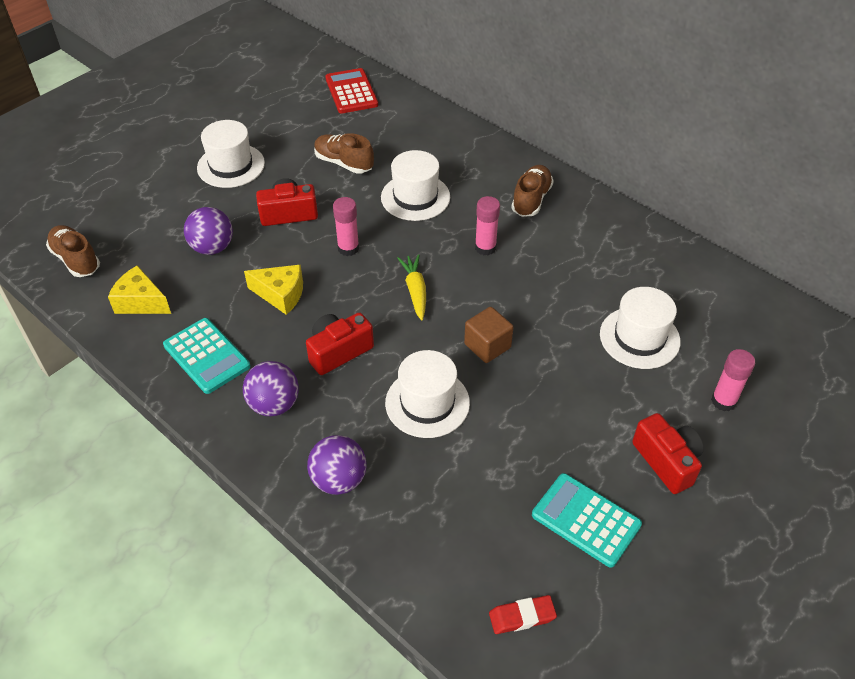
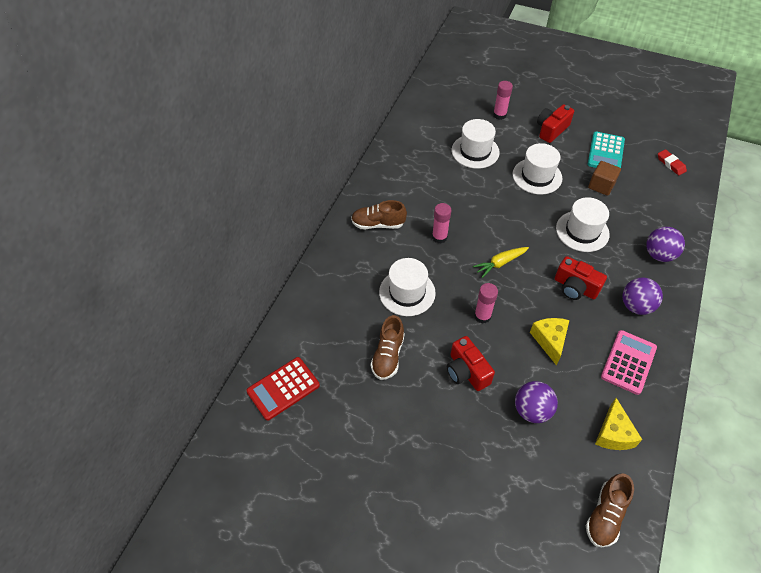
camera: 110 degrees left, 5 degrees up
turquoise calculator [163,318,250,394] -> pink calculator [601,330,657,395]
white hat [197,120,265,188] -> white hat moved to [513,143,562,195]
brown cube [464,307,514,363] -> brown cube moved to [588,161,621,196]

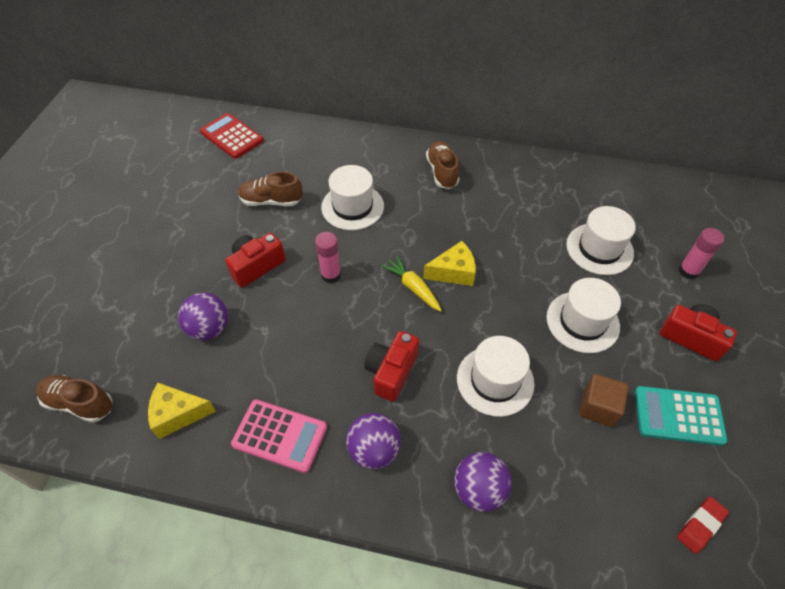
camera: 80 degrees right, 0 degrees up
pink glue stick [432,203,452,244] -> none
yellow cheese [530,318,569,366] -> yellow cheese moved to [423,241,476,286]

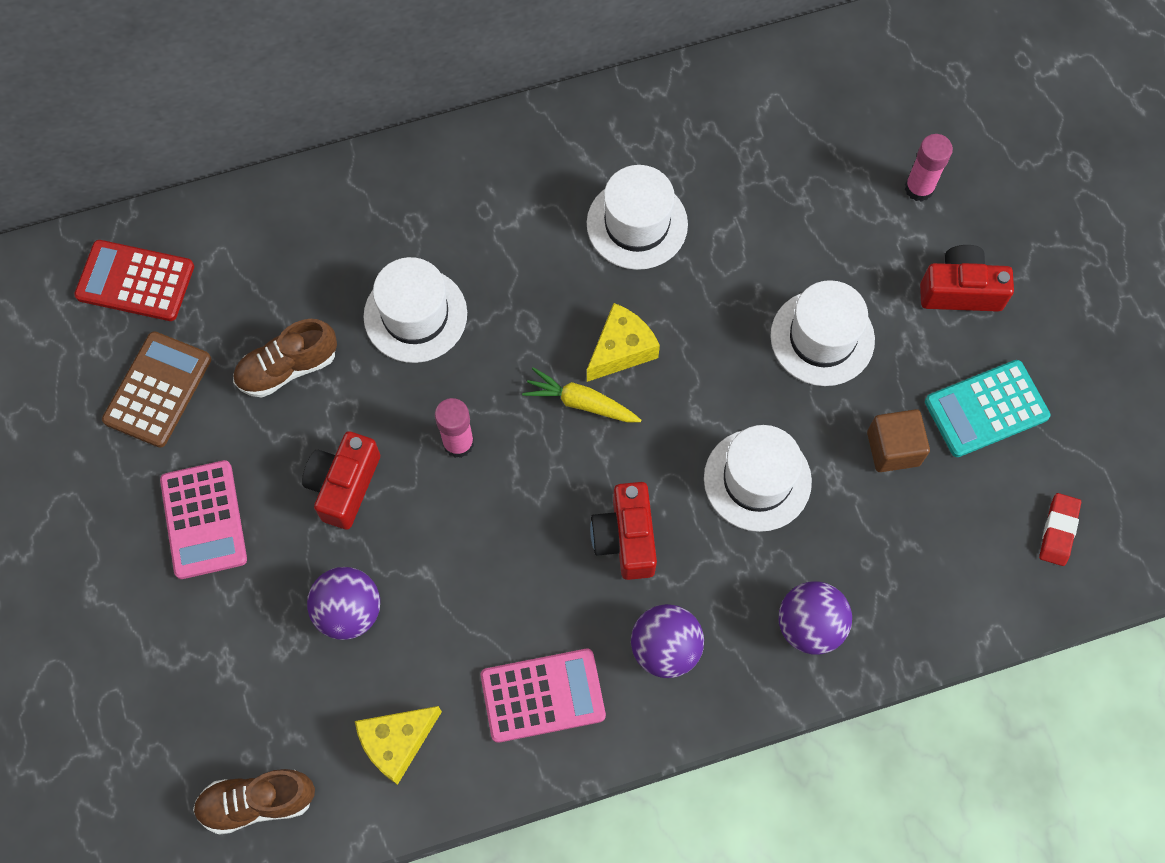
camera: 30 degrees left, 15 degrees up
brown shoe [426,141,459,189] -> none
white hat [566,206,636,275] -> white hat moved to [587,165,688,270]
none -> brown calculator [102,331,211,448]
none -> pink calculator [160,460,247,579]

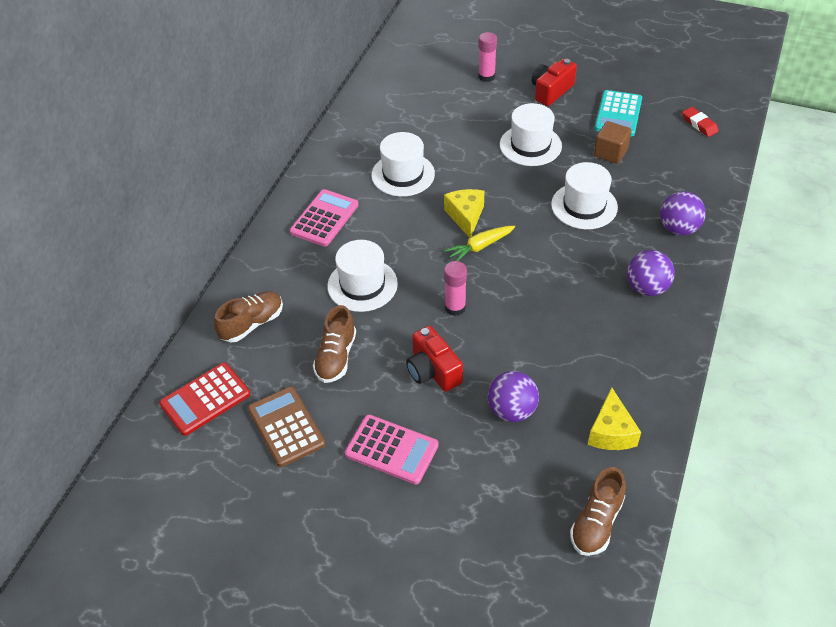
camera: 50 degrees left, 20 degrees down
pink calculator [481,649,606,743] -> pink calculator moved to [290,189,358,247]
red camera [590,482,657,580] -> none
none -> brown shoe [214,291,283,342]

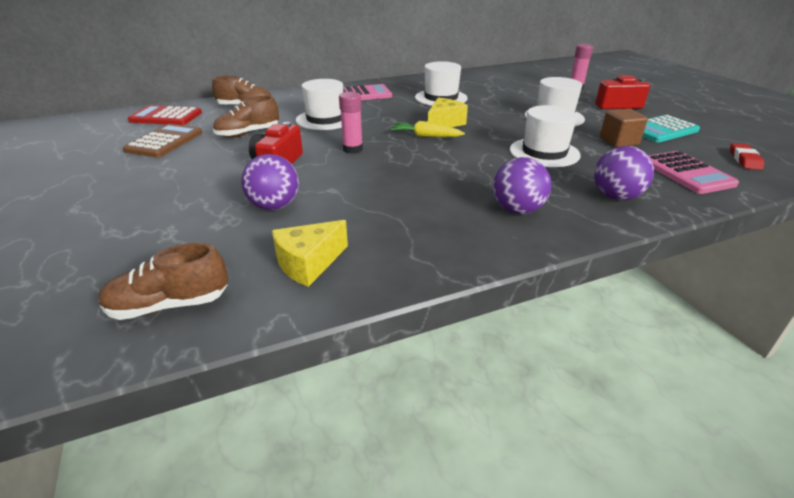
camera: 45 degrees right, 15 degrees down
pink calculator [345,415,439,485] -> pink calculator moved to [648,151,739,194]

